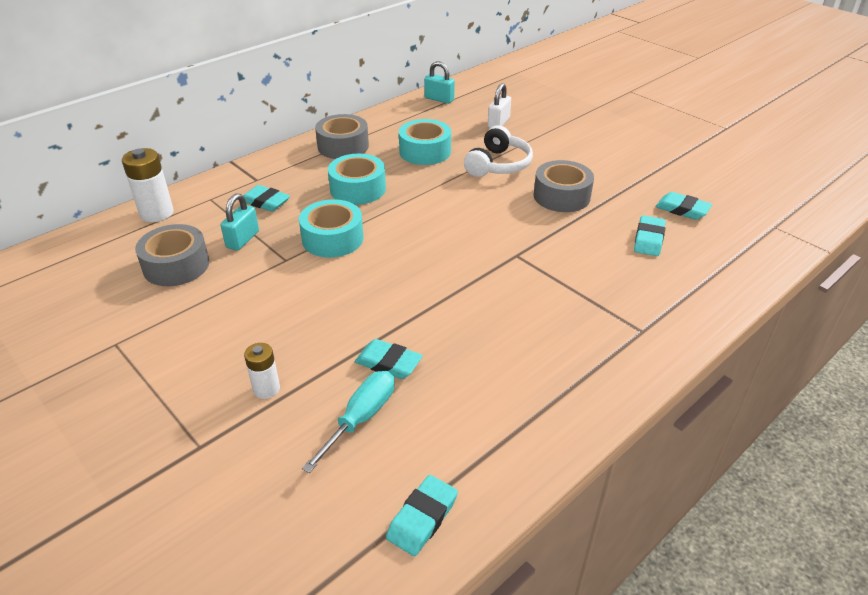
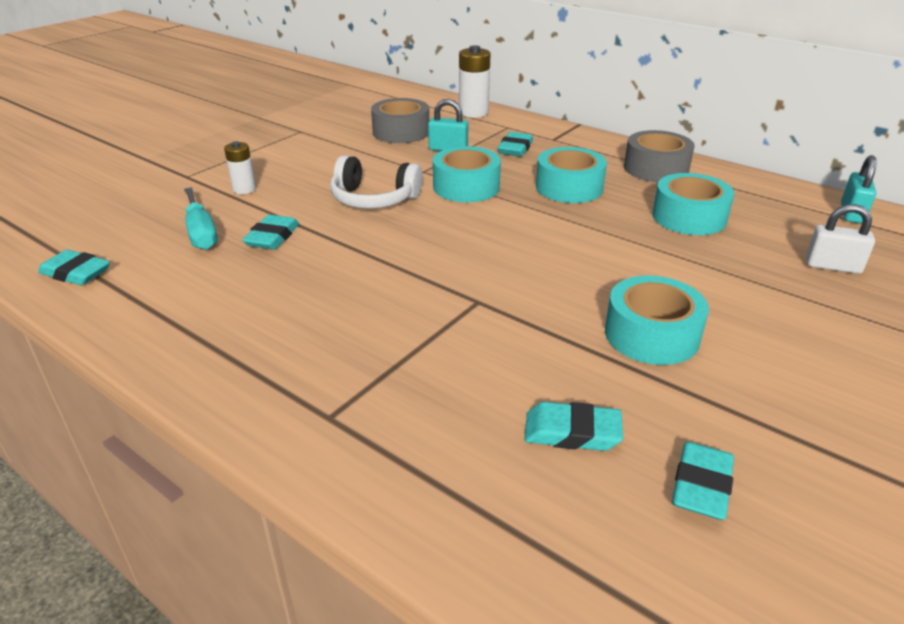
camera: 80 degrees right, 5 degrees down
turquoise screwdriver [302,371,395,473] -> turquoise screwdriver turned 45 degrees clockwise [184,187,218,250]
white headphones [464,125,533,177] -> white headphones moved to [330,155,423,209]
grey tape [534,160,594,212] -> turquoise tape [605,276,709,365]

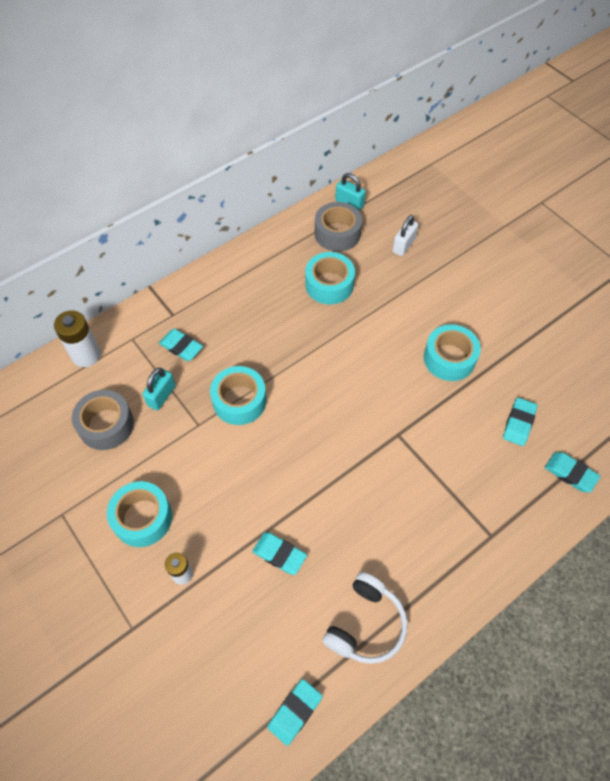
camera: 75 degrees left, 25 degrees up
turquoise screwdriver [184,187,218,250] -> none
white headphones [330,155,423,209] -> white headphones moved to [322,572,408,664]
turquoise tape [536,147,607,203] -> turquoise tape moved to [107,481,172,547]
grey tape [624,130,695,182] -> grey tape moved to [315,202,362,252]
turquoise eraser [672,442,734,520] -> turquoise eraser moved to [545,452,601,492]

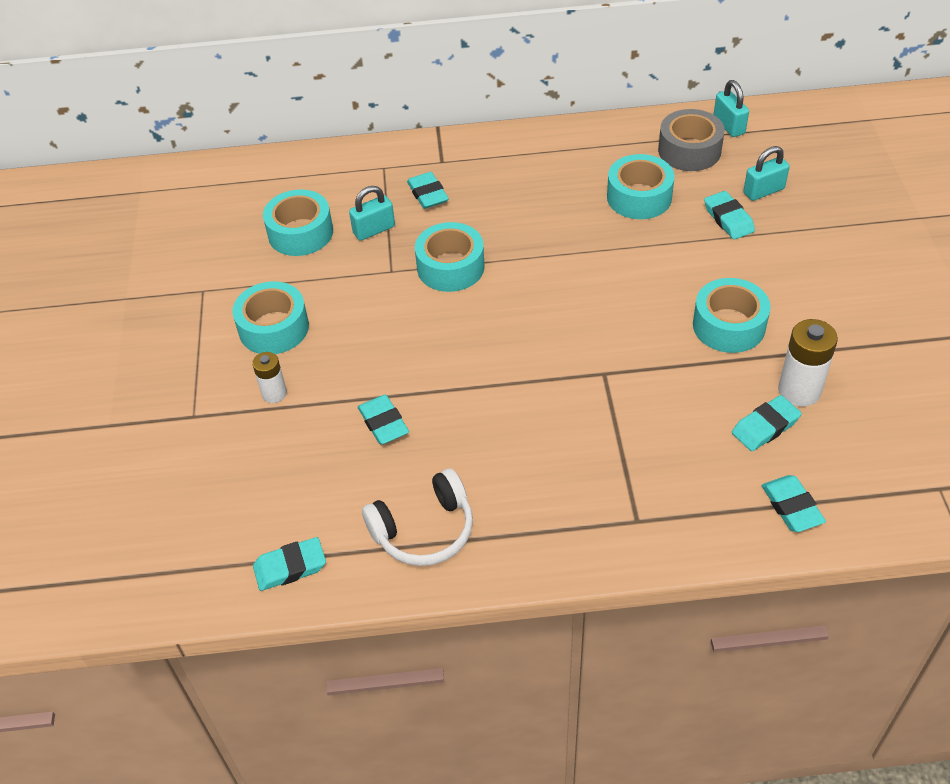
camera: 35 degrees right, 10 degrees down
white battery [54,310,101,367] -> white battery moved to [778,319,838,407]
grey tape [72,390,134,450] -> turquoise tape [263,189,333,256]
white padlock [392,215,418,256] -> turquoise padlock [743,146,790,201]
none -> turquoise eraser [704,191,755,240]

